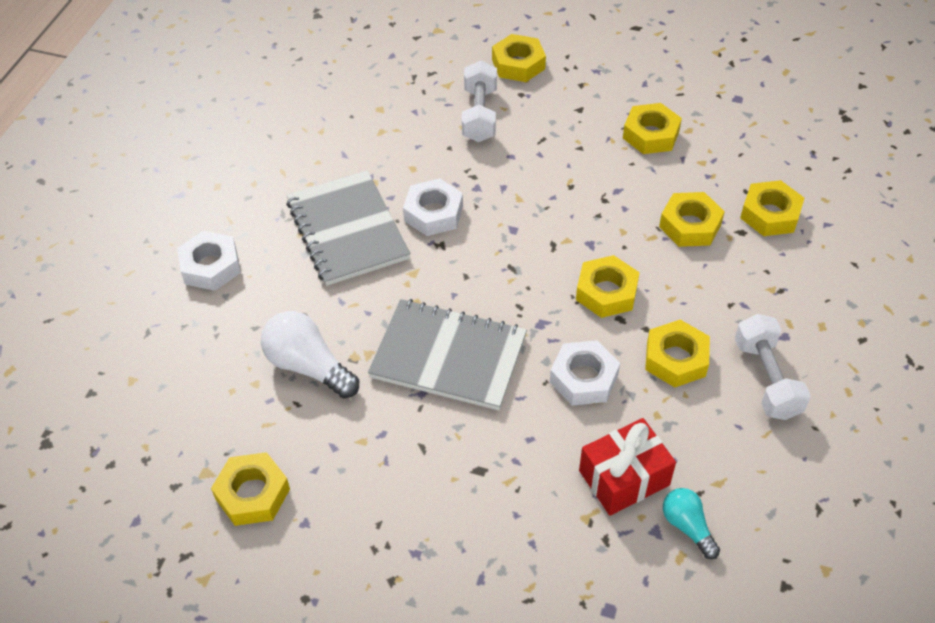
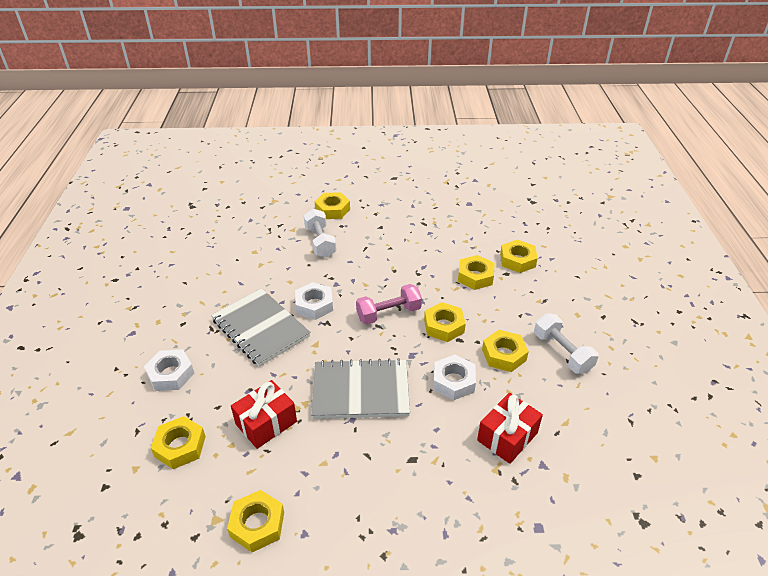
camera: 20 degrees left, 10 degrees down
white light bulb [261,311,359,398] -> red gift [231,380,297,449]
yellow nut [623,103,682,154] -> yellow nut moved to [151,416,206,469]
turquoise light bulb [663,488,720,559] -> none
none -> pink dumbbell [356,284,422,325]

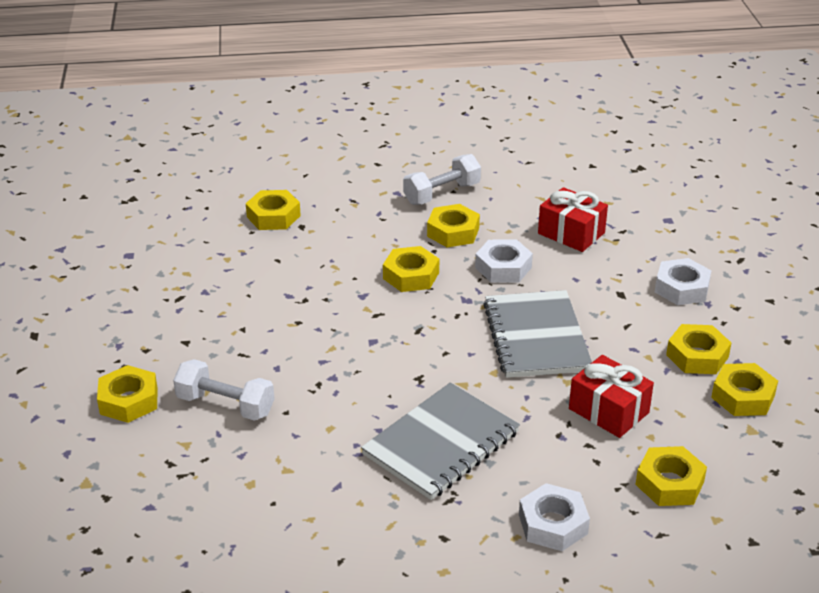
camera: 95 degrees left, 5 degrees down
white nut [295,282,333,320] -> white nut moved to [655,258,712,305]
white dumbbell [304,209,337,258] -> white dumbbell turned 45 degrees clockwise [173,359,275,421]
pink dumbbell [356,284,422,325] -> none
yellow nut [458,255,494,290] -> yellow nut moved to [666,324,731,374]

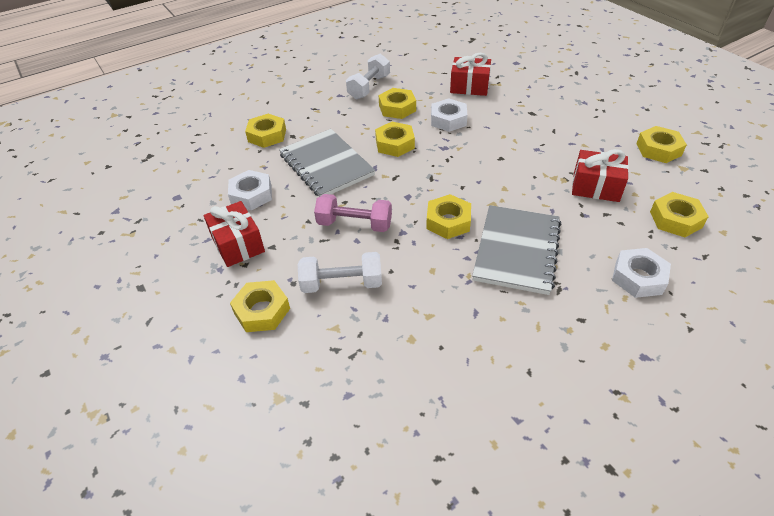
camera: 25 degrees left, 10 degrees up
grey notebook [483,290,592,378] -> grey notebook moved to [279,129,375,197]
white nut [655,258,712,305] -> white nut moved to [228,170,272,210]
yellow nut [666,324,731,374] -> yellow nut moved to [426,194,471,239]
none -> red gift [204,201,265,267]
none -> pink dumbbell [314,194,392,232]

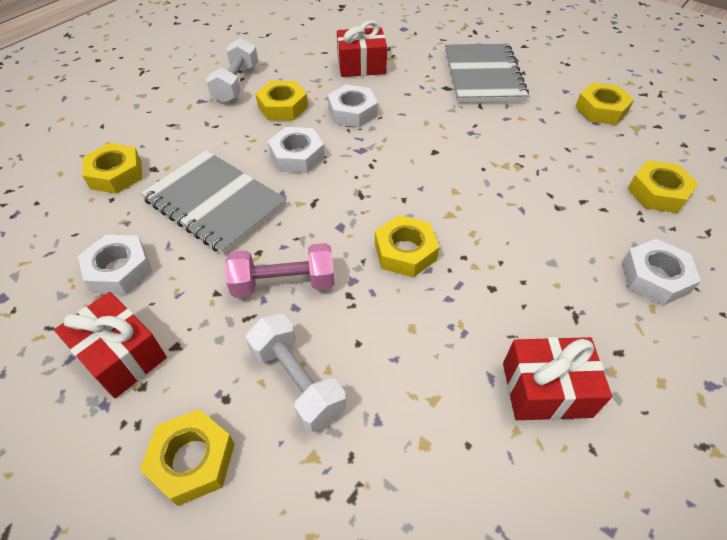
camera: 20 degrees left, 5 degrees up
white dumbbell [298,252,382,293] -> white dumbbell turned 75 degrees clockwise [245,314,346,432]
yellow nut [375,122,415,157] -> white nut [268,127,325,173]
grey notebook [472,205,561,295] -> grey notebook moved to [445,43,529,103]
red gift [572,149,629,202] -> red gift moved to [503,337,612,420]

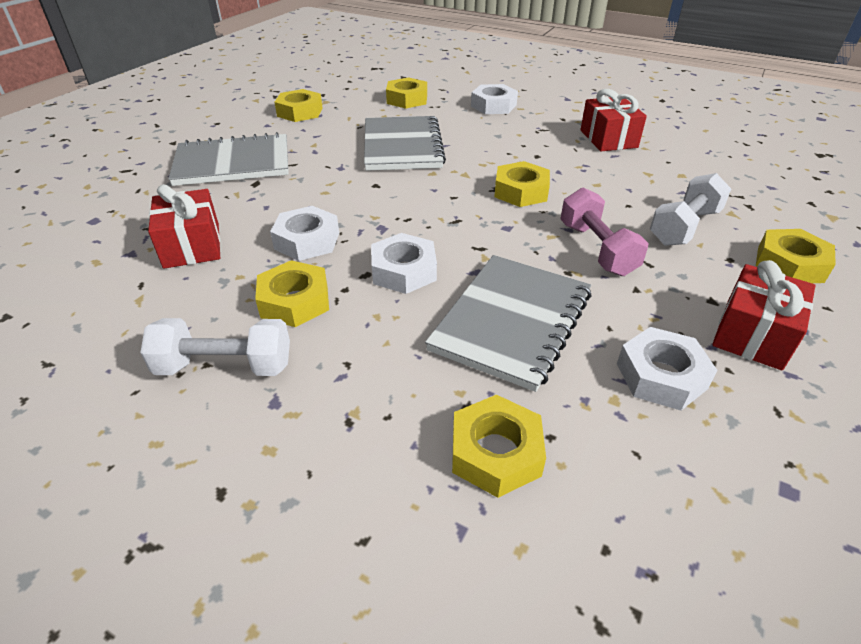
camera: 100 degrees left, 10 degrees down
none -> grey notebook [364,116,446,171]

